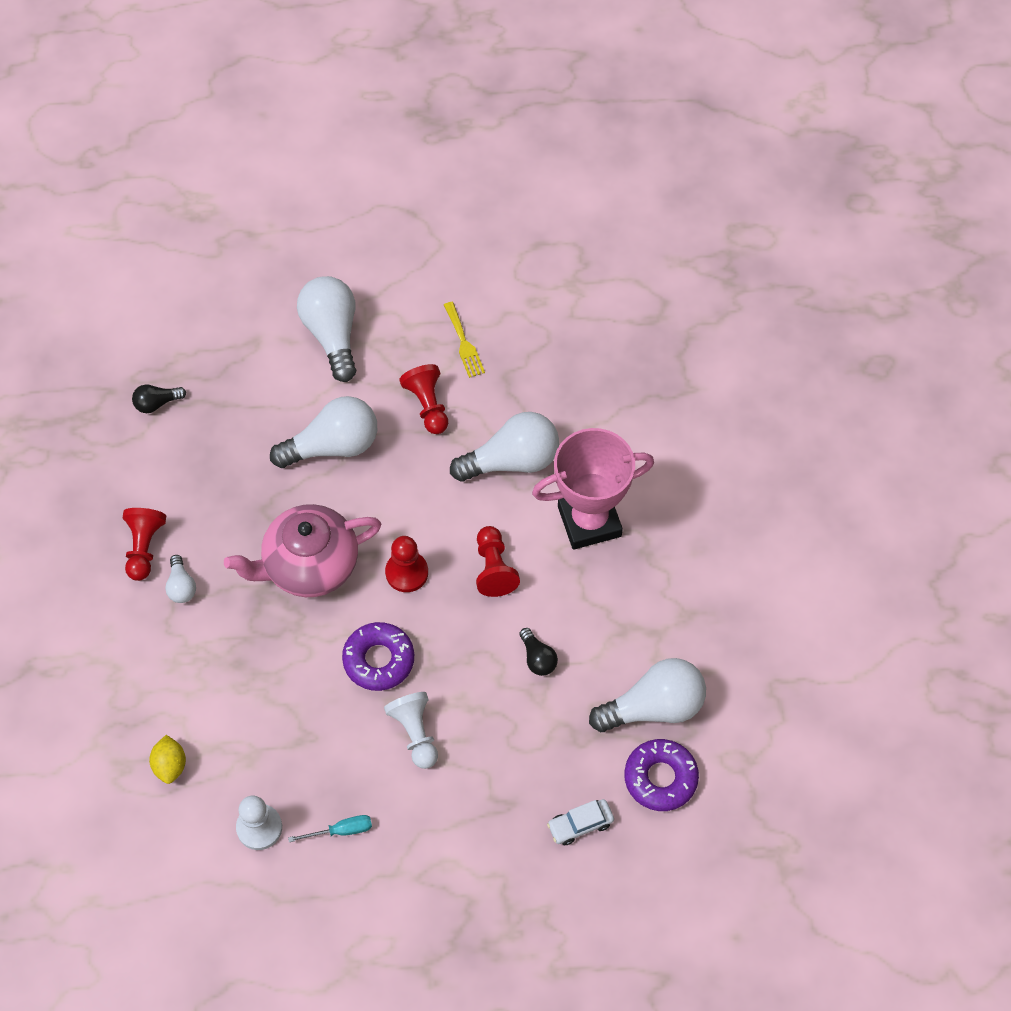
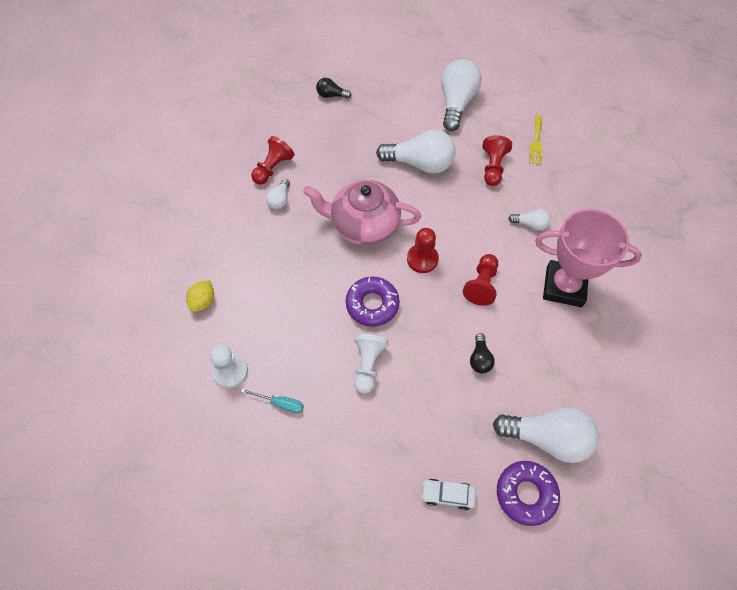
camera: 30 degrees right, 0 degrees up
white light bulb [450,412,559,482] -> white light bulb [508,209,551,230], size x0.49

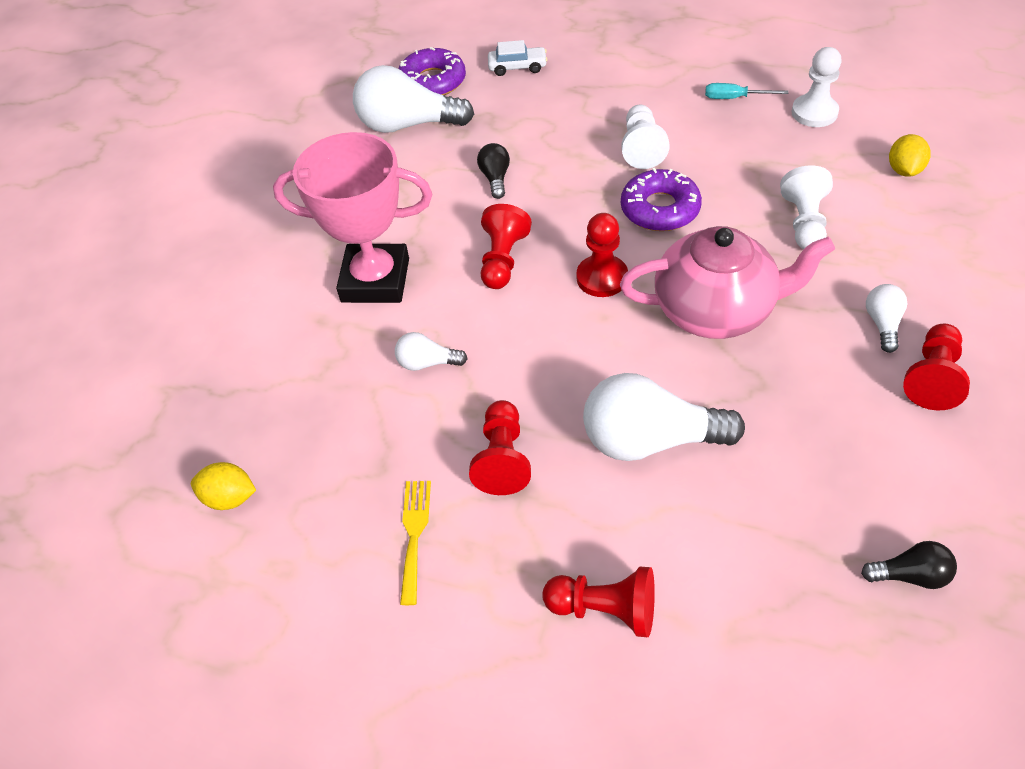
camera: 175 degrees right, 10 degrees down
white light bulb [441,59,482,131] -> red pawn [542,567,655,637]
none -> yellow lemon [191,462,256,510]
none -> white pawn [780,165,833,249]

